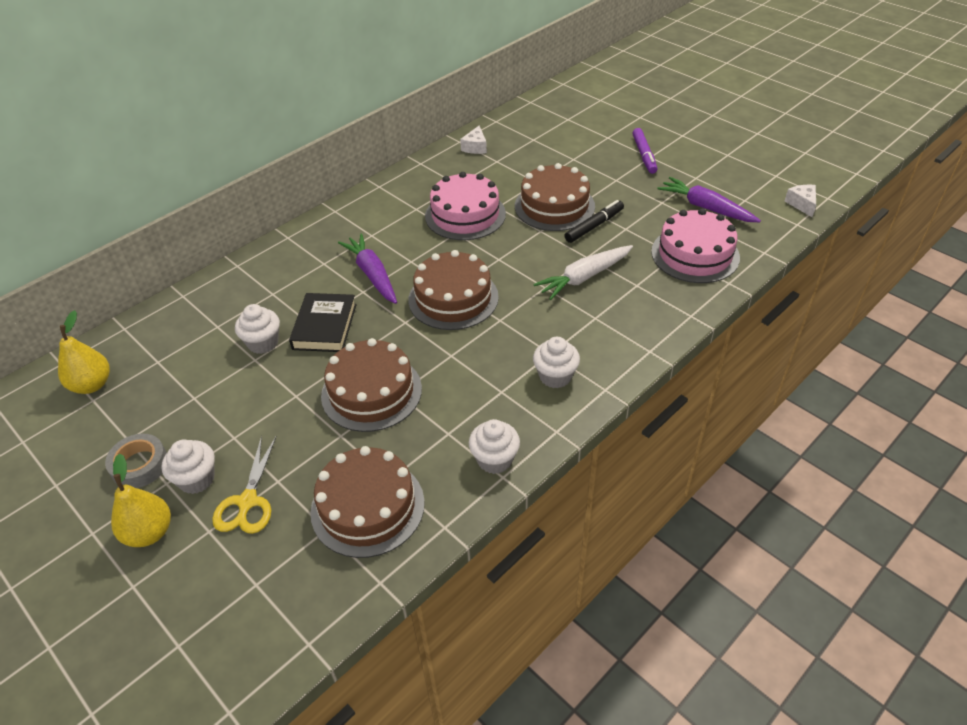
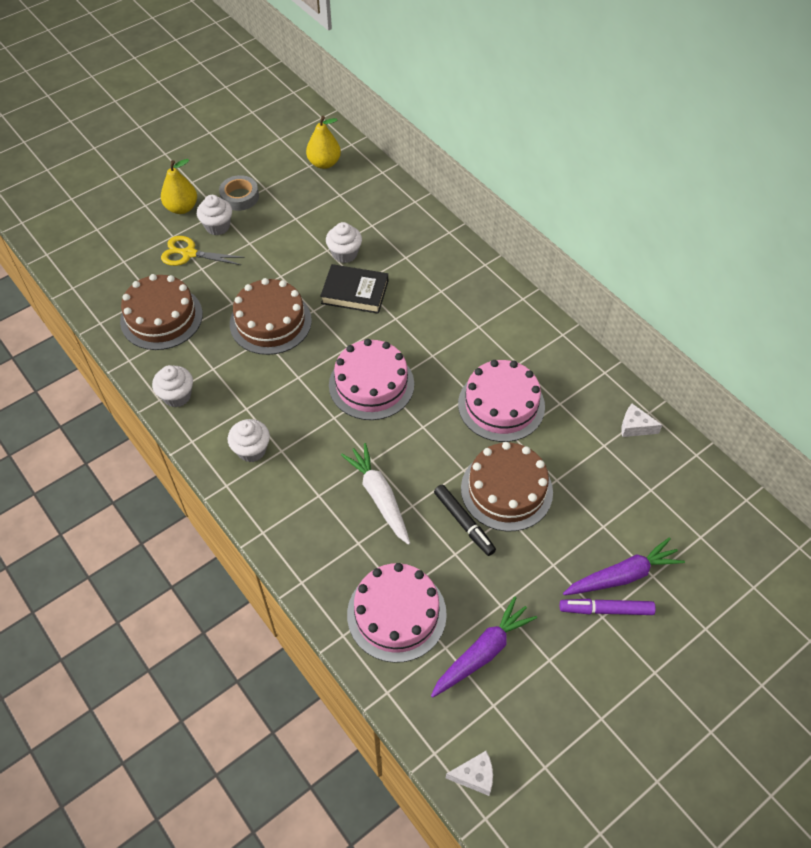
camera: 95 degrees right, 10 degrees up
purple carrot [338,234,397,304] -> purple carrot moved to [563,537,685,595]
brown cake [408,250,499,330] -> pink cake [329,339,414,420]

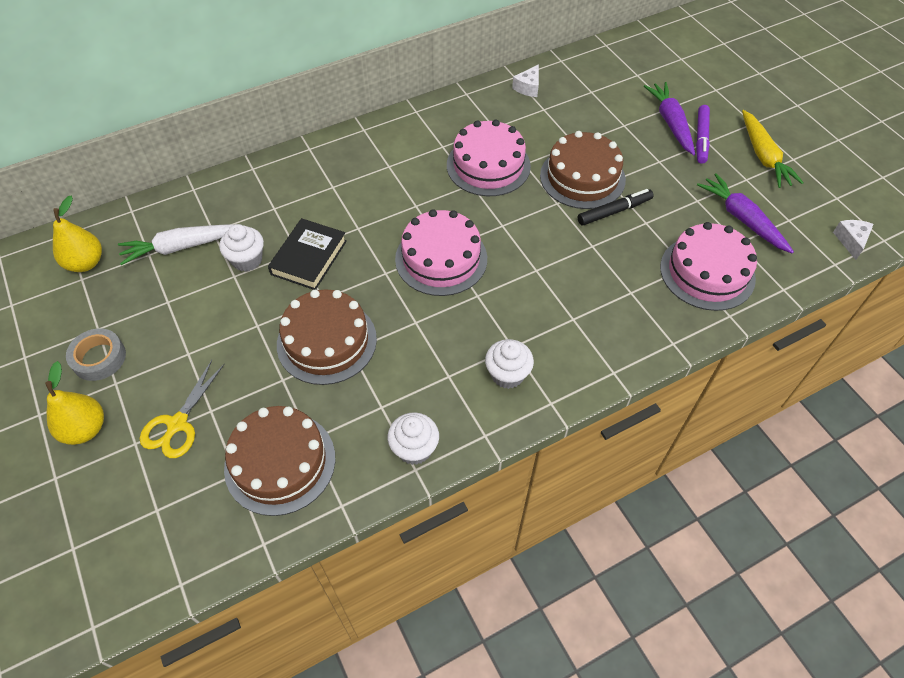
camera: 80 degrees left, 0 degrees up
white cupcake [197,195,232,235] -> none
white carrot [341,443,410,545] -> white carrot moved to [118,224,233,265]
none -> yellow carrot [742,110,804,188]

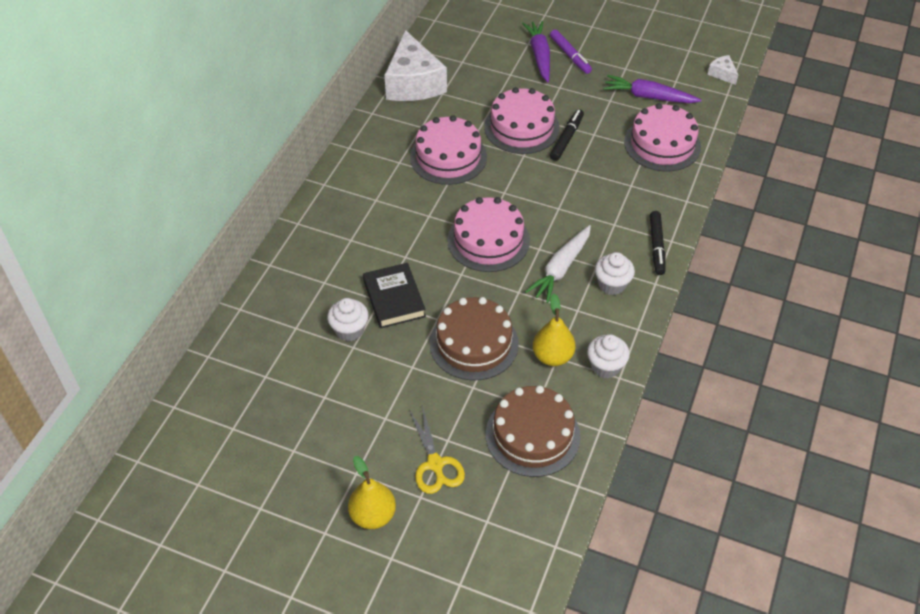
camera: 40 degrees left, 5 degrees down
yellow pear [53,196,102,272] -> yellow pear moved to [533,294,576,366]
grey tape [66,328,126,381] -> none
white carrot [118,224,233,265] -> white carrot moved to [525,225,591,303]
white cheese [512,64,539,97] -> white cheese [384,30,447,101], size x2.35
brown cake [540,131,626,209] -> pink cake [484,87,560,154]
purple carrot [644,82,695,155] -> purple carrot turned 45 degrees clockwise [522,21,550,82]
yellow carrot [742,110,804,188] -> none
none -> black marker [650,211,665,275]

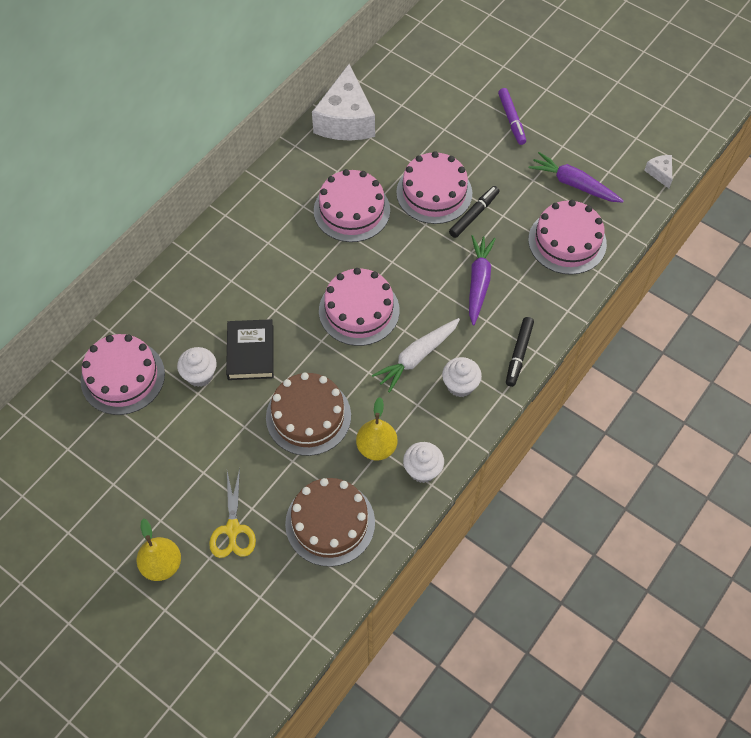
camera: 15 degrees right, 10 degrees up
purple carrot [522,21,550,82] -> purple carrot moved to [469,235,496,325]
none -> pink cake [81,334,165,415]

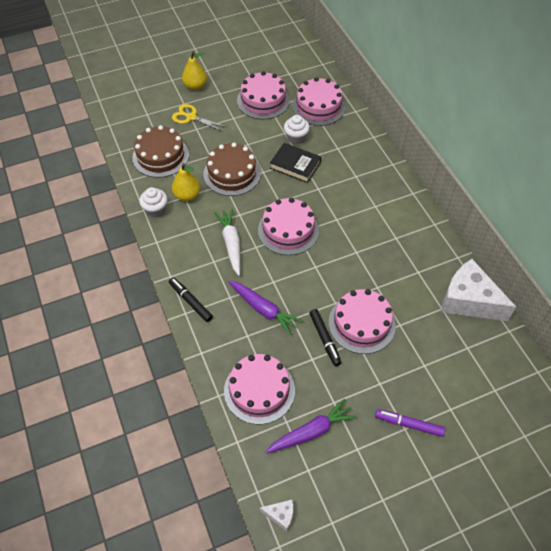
camera: 120 degrees right, 5 degrees down
pink cake [314,169,390,242] -> pink cake moved to [237,71,290,119]
white cupcake [442,357,482,397] -> none

